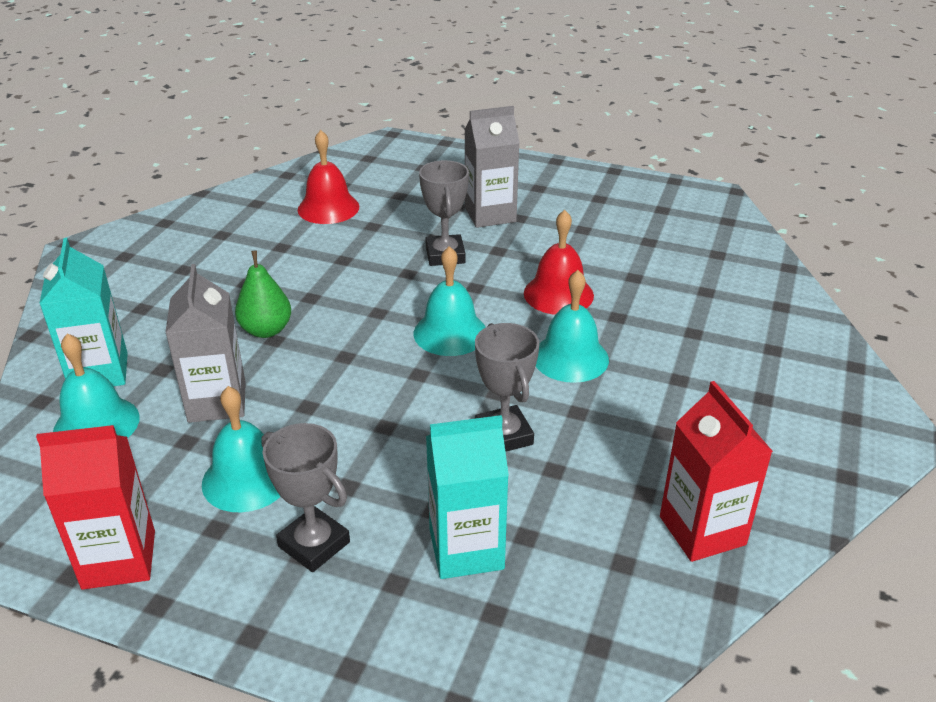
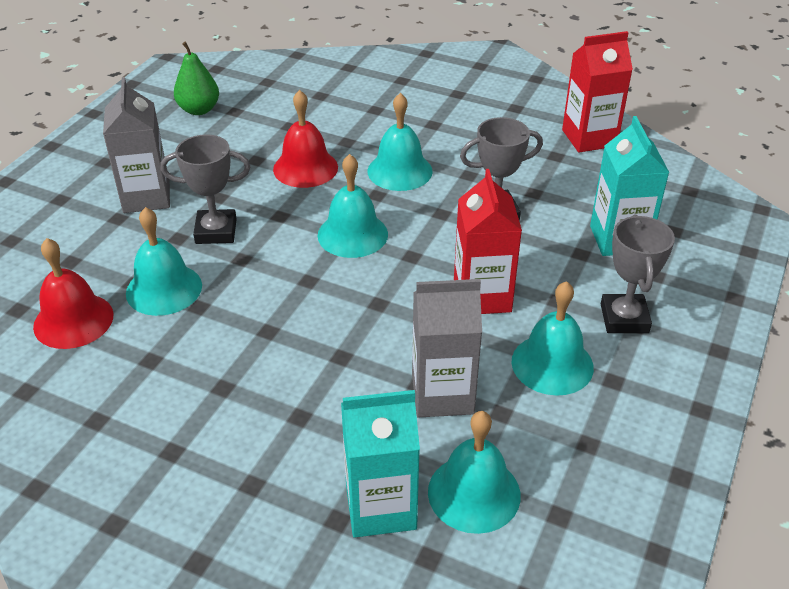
camera: 85 degrees left, 5 degrees up
red carton [36,425,155,590] -> red carton moved to [454,169,522,314]
green pear [235,250,291,338] -> green pear moved to [174,42,219,115]
grey trophy [261,423,350,572] -> grey trophy turned 45 degrees counterclockwise [601,215,675,333]
none -> turquoise bell [126,207,202,316]

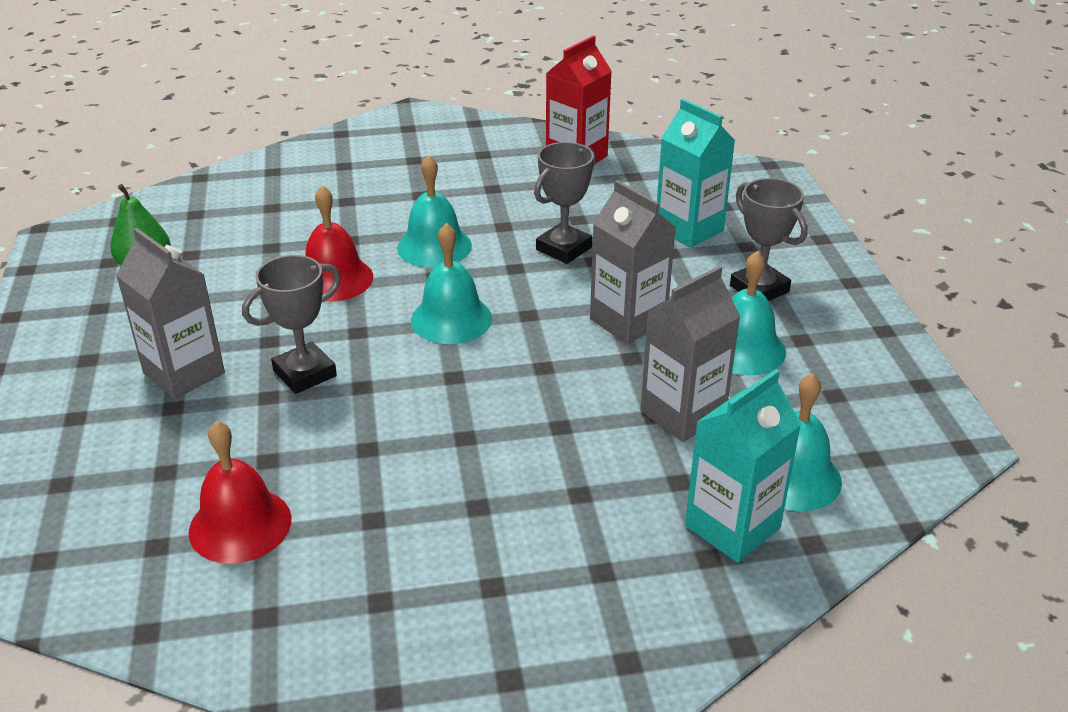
camera: 35 degrees left, 5 degrees down
turquoise bell [126,207,202,316] -> none
red carton [454,169,522,314] -> grey carton [590,180,676,344]

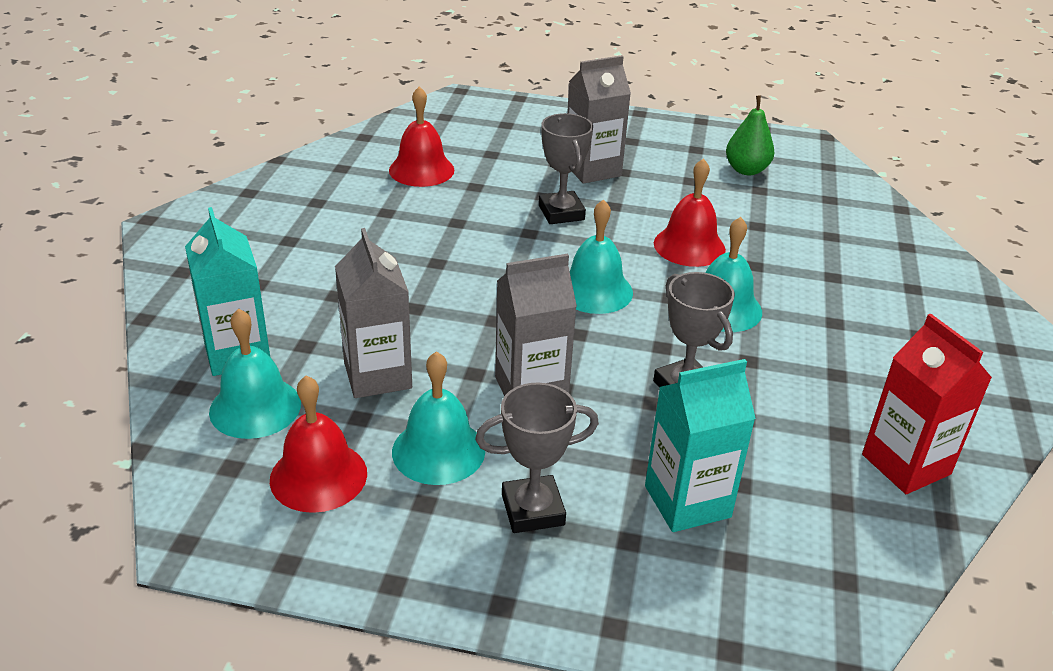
camera: 110 degrees right, 0 degrees up
none -> red bell [270,375,367,513]

